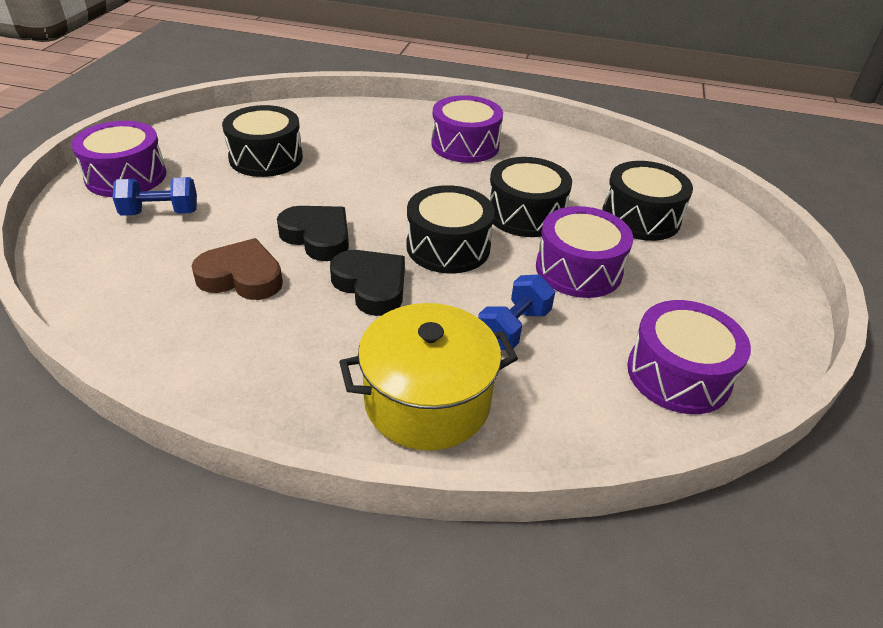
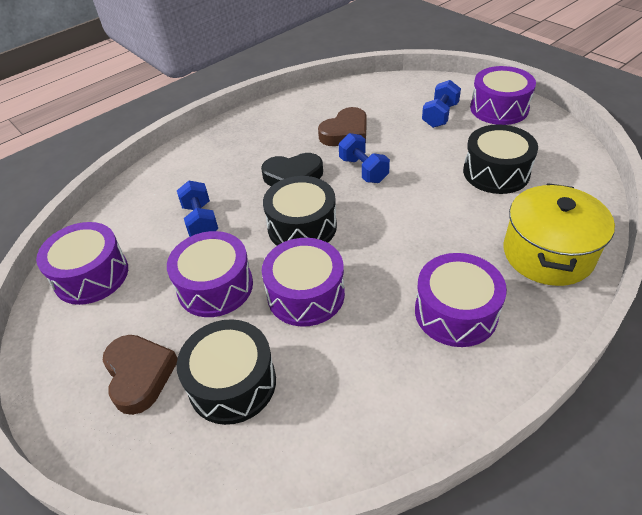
camera: 130 degrees right, 5 degrees up
black heart [277,206,349,261] -> blue dumbbell [339,133,390,183]
yellow pot [339,303,518,450] -> yellow pot moved to [504,183,615,286]
black drum [488,157,572,237] -> purple drum [262,238,345,327]
none -> brown heart [103,335,178,415]

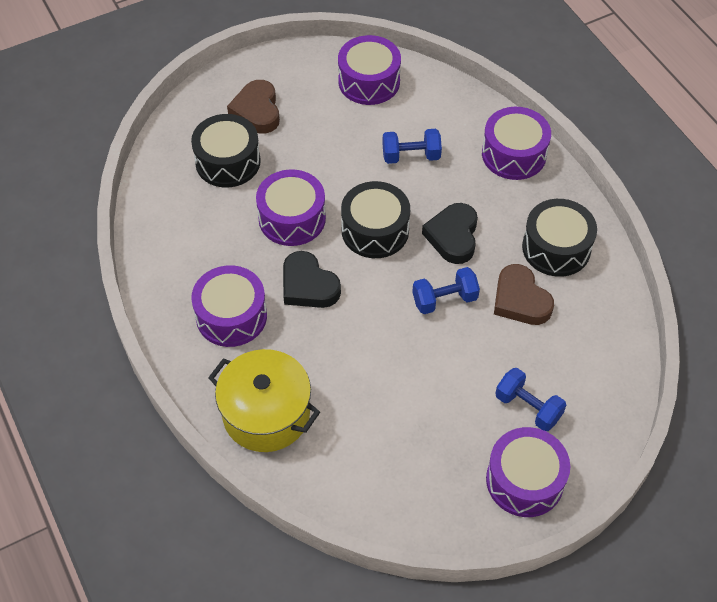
camera: 100 degrees right, 10 degrees up
brown heart [103,335,178,415] -> brown heart turned 90 degrees clockwise [227,80,280,134]
purple drum [167,231,253,317] -> purple drum moved to [482,107,551,180]
black drum [463,124,538,194] -> black drum moved to [522,199,597,277]
none -> black heart [283,251,341,308]

